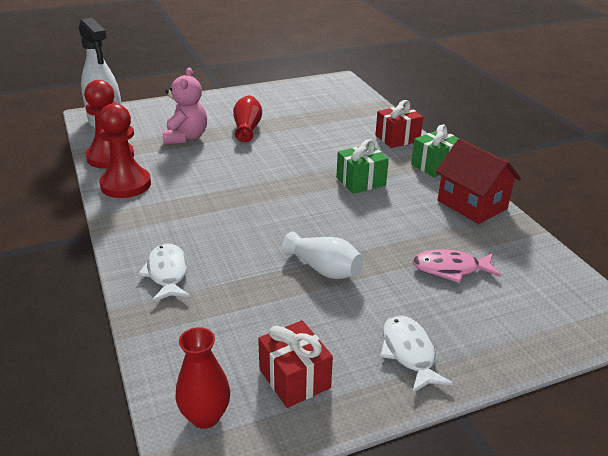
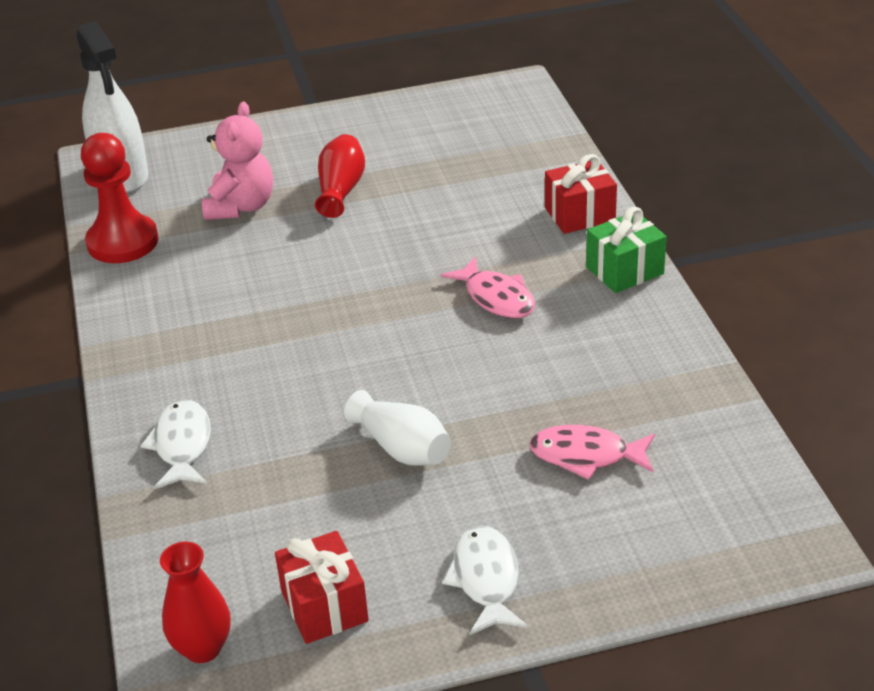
camera: 10 degrees right, 5 degrees up
red pawn [99,103,151,198] -> none
green gift [336,139,389,194] -> pink fish [441,257,535,318]
red house [435,139,521,224] -> none

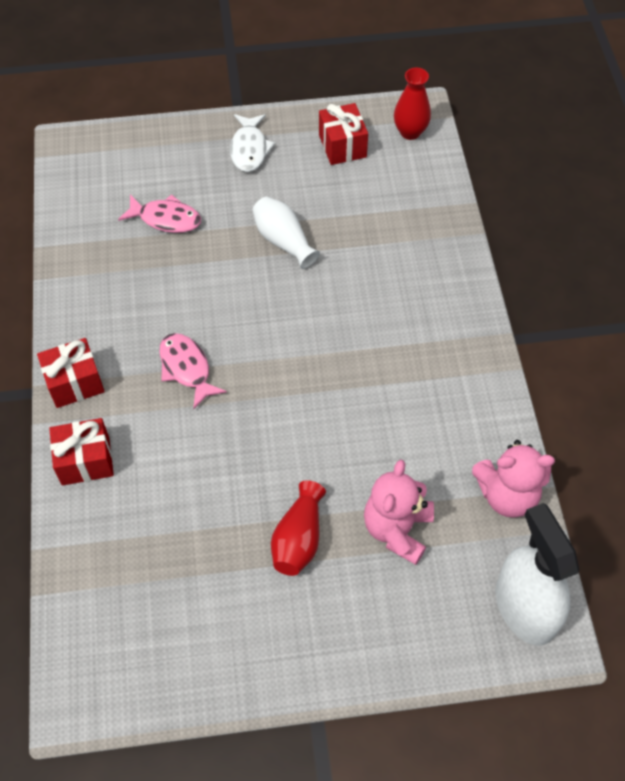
camera: 175 degrees left, 20 degrees up
red pawn [81,133,159,263] -> pink teddy bear [472,440,555,518]
white fish [140,399,211,489] -> none
green gift [586,207,667,293] -> red gift [37,338,105,408]

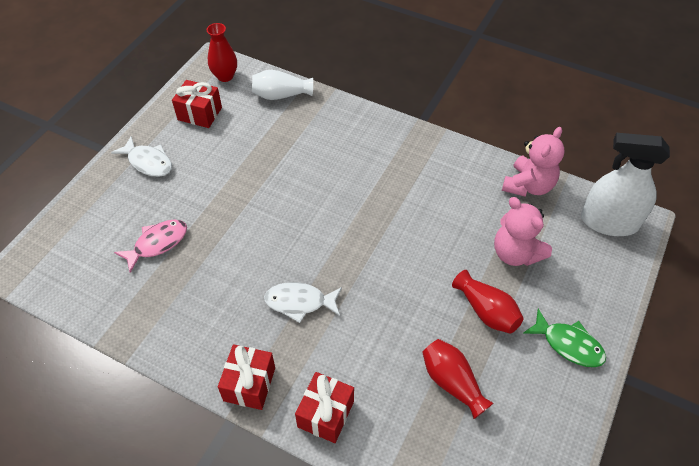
camera: 55 degrees left, 5 degrees down
pink fish [159,333,227,409] -> white fish [264,282,342,323]
white vase [253,197,320,269] -> white vase moved to [252,70,313,100]
none -> red vase [422,339,493,419]
none -> green fish [523,309,606,367]

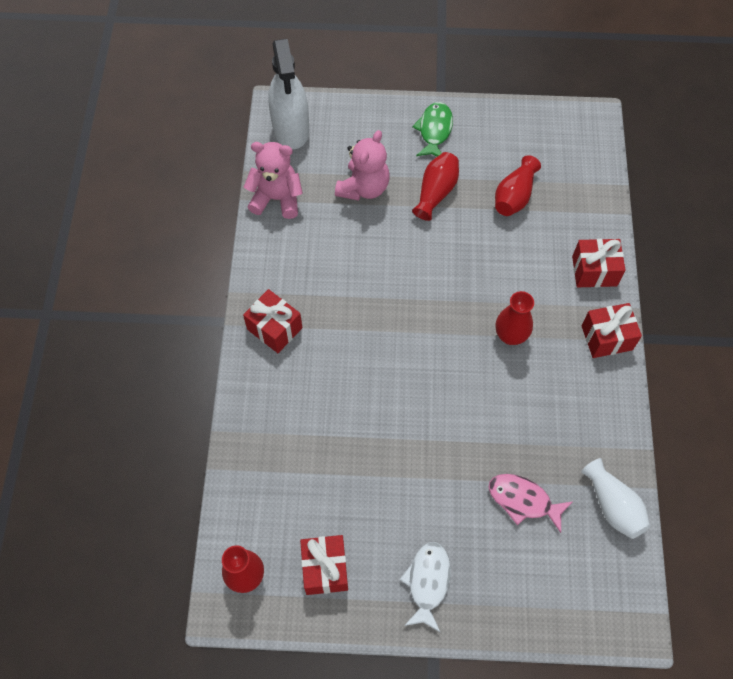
camera: 115 degrees left, 10 degrees up
white vase [252,70,313,100] -> white vase moved to [581,458,650,539]
white fish [264,282,342,323] -> red vase [495,291,534,345]
none -> red gift [243,289,302,353]

